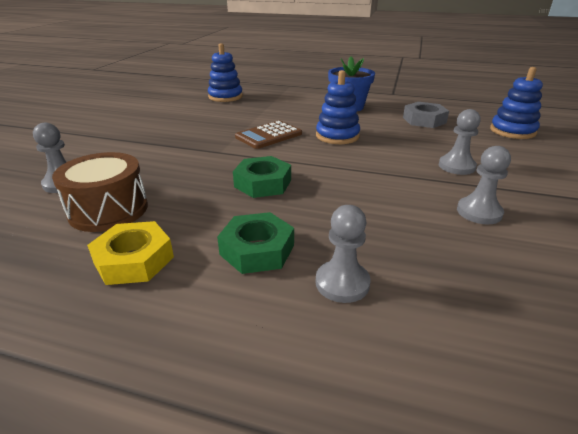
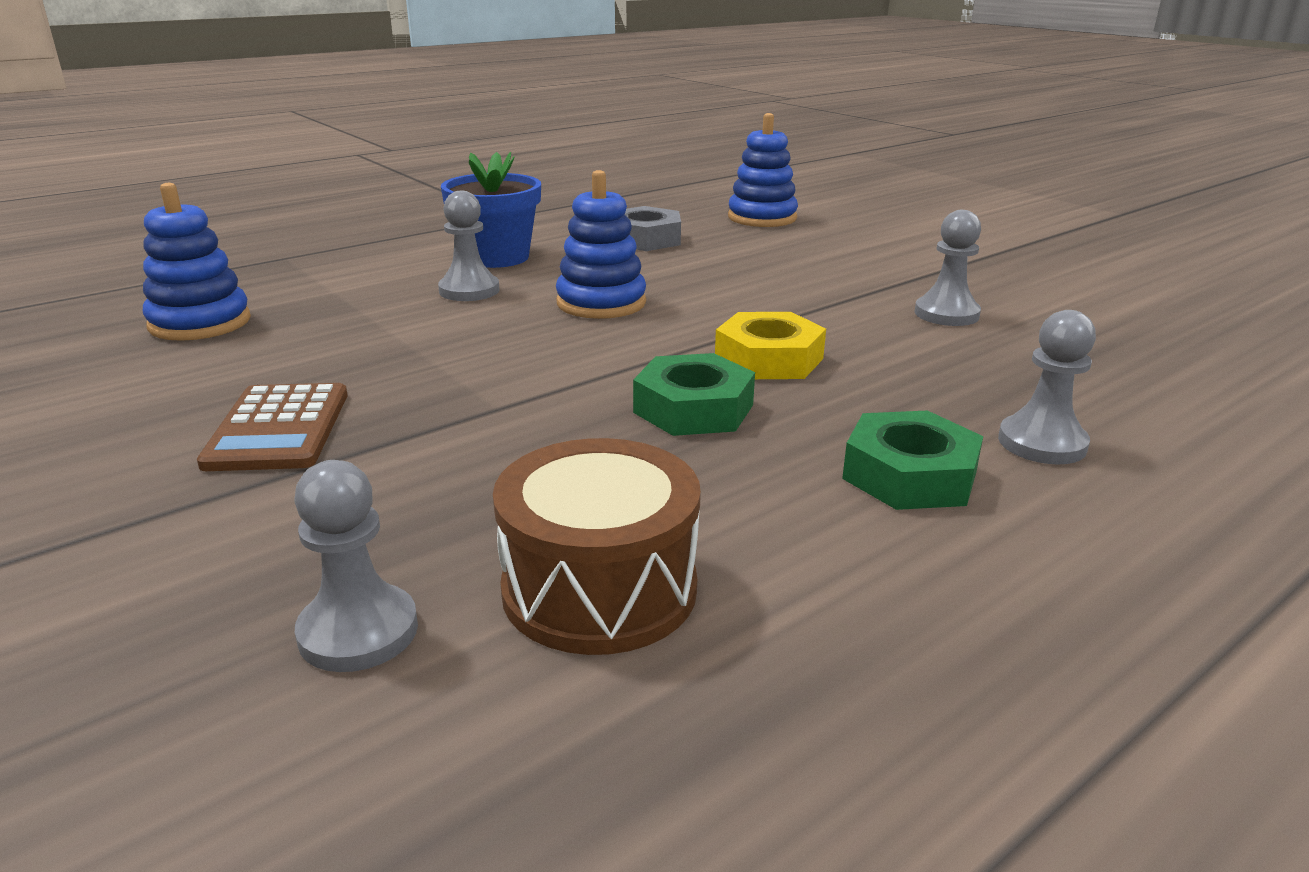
camera: 55 degrees left, 5 degrees down
yellow nut [87,221,174,285] -> yellow nut moved to [715,312,826,379]
brown calculator [235,121,302,149] -> brown calculator moved to [197,383,348,471]
grey pawn [439,109,481,175] -> grey pawn moved to [438,191,499,301]

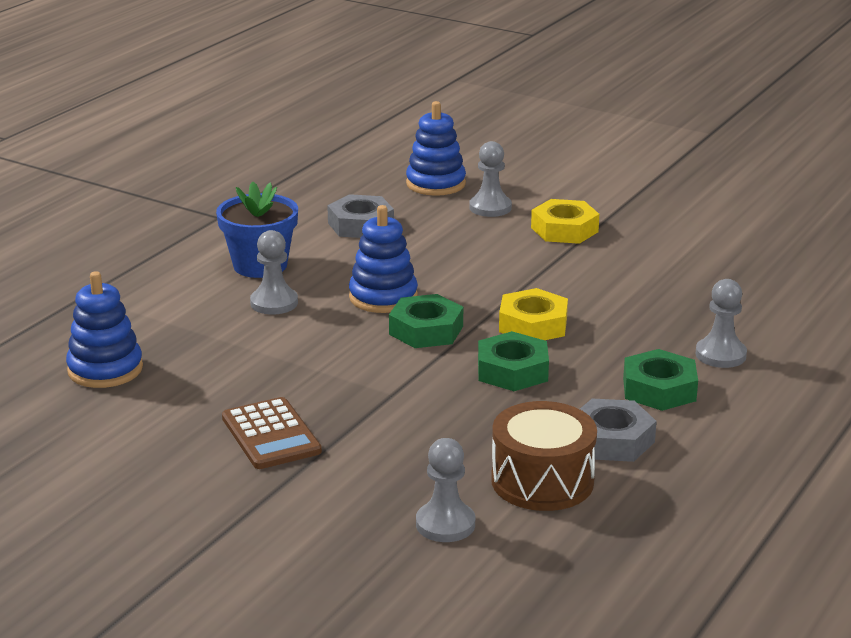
camera: 20 degrees left, 0 degrees up
grey pawn [915,210,981,326] -> grey pawn moved to [469,141,512,217]
none -> green nut [389,294,463,348]
none -> yellow nut [531,199,599,244]
none -> grey nut [580,398,657,462]

